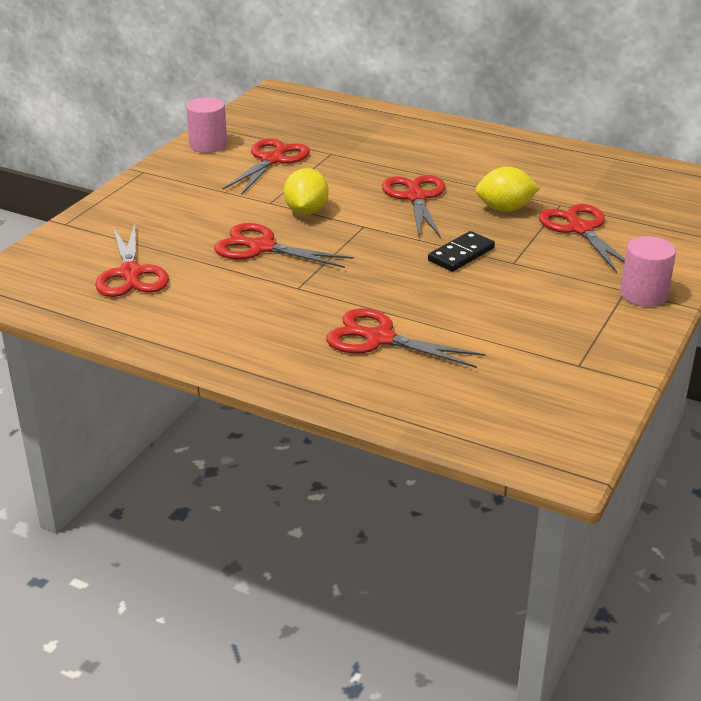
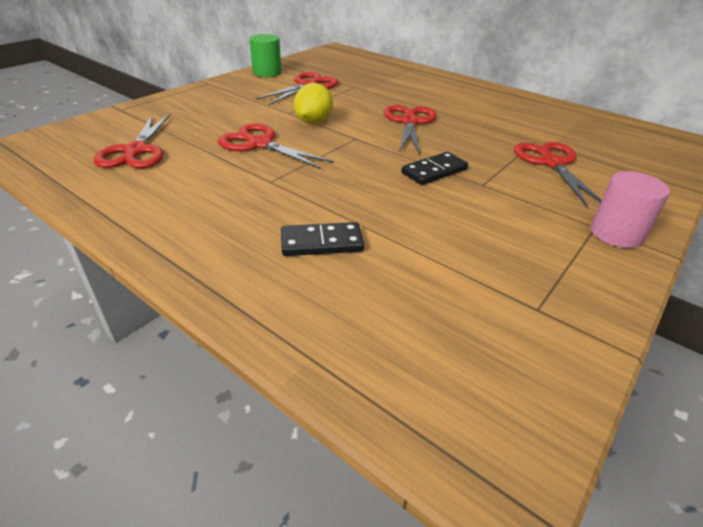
camera: 10 degrees right, 5 degrees up
pink cylinder [186,97,227,153] -> green cylinder [249,34,281,77]
red scissors [326,308,486,368] -> black domino [281,222,364,256]
yellow lemon [476,167,540,212] -> none

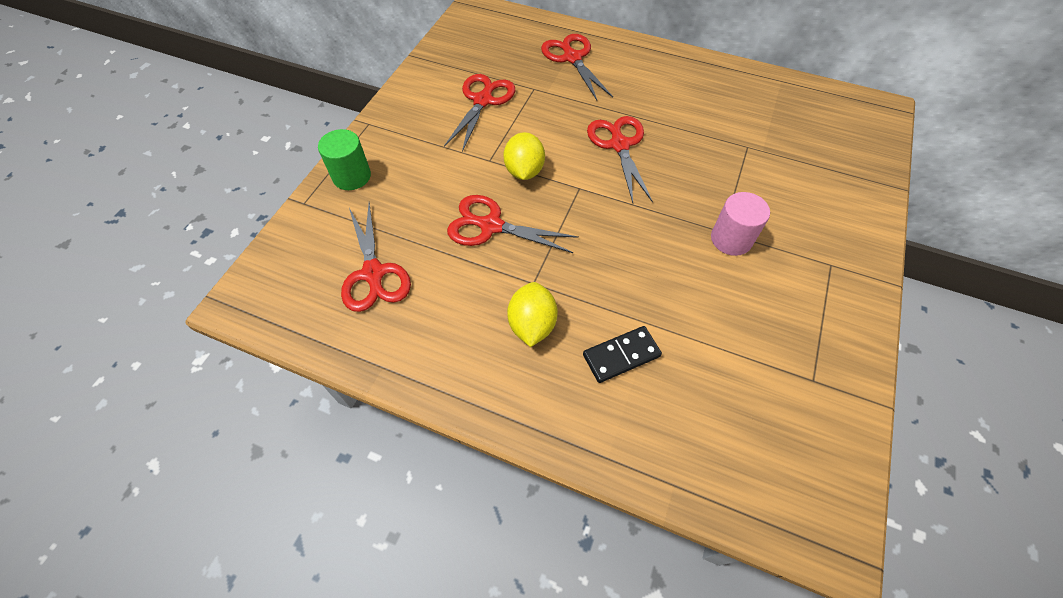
camera: 15 degrees left, 20 degrees up
green cylinder [249,34,281,77] -> green cylinder moved to [318,129,371,190]
black domino [401,152,468,185] -> none
red scissors [514,142,602,207] -> red scissors moved to [541,34,613,100]
pink cylinder [591,171,670,248] -> pink cylinder moved to [711,192,770,256]
none -> yellow lemon [507,282,558,347]

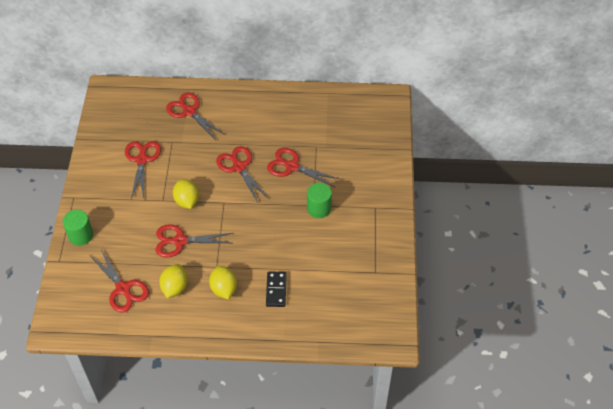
camera: 20 degrees left, 5 degrees down
black domino [583,326,662,383] -> black domino turned 45 degrees counterclockwise [266,272,287,307]
pink cylinder [711,192,770,256] -> green cylinder [307,183,332,218]
none -> yellow lemon [159,264,188,298]
none -> red scissors [267,148,339,187]

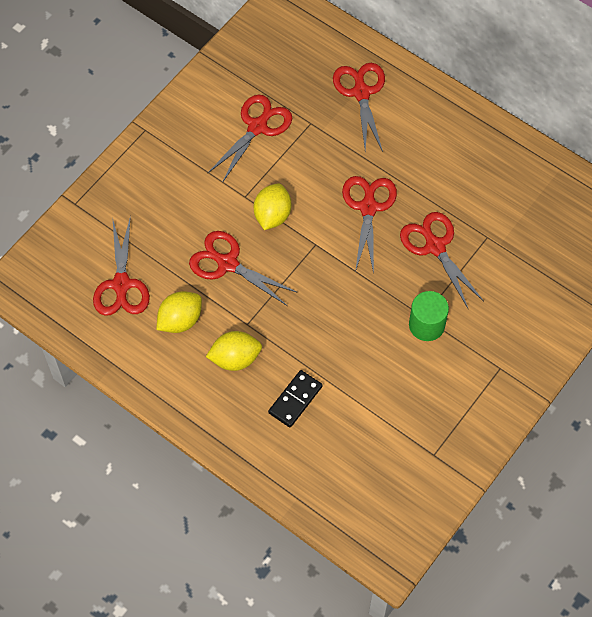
camera: 35 degrees right, 10 degrees up
green cylinder [63,210,93,246] -> none
yellow lemon [209,266,237,299] -> yellow lemon turned 60 degrees clockwise [206,331,262,371]

